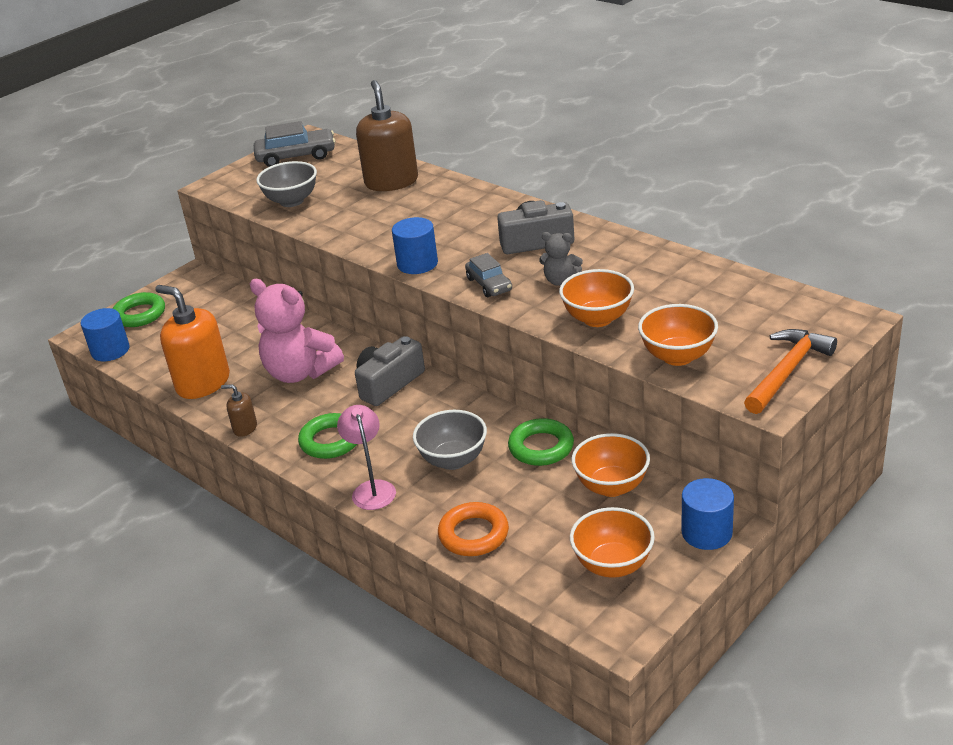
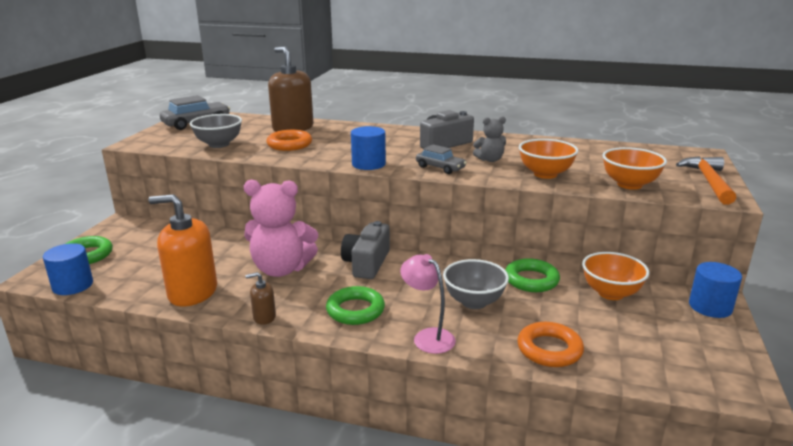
camera: 30 degrees left, 10 degrees down
orange bowl [570,507,655,578] -> none
none -> orange ring [267,130,312,151]

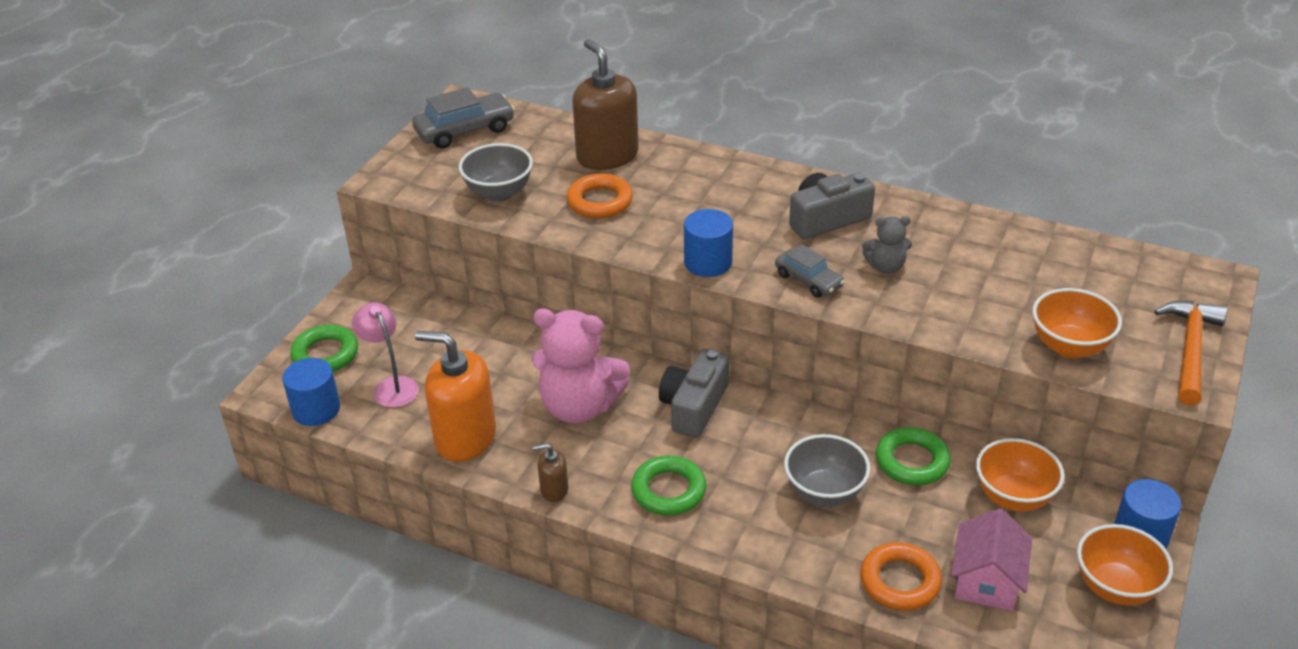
camera: 10 degrees right, 15 degrees up
pink lamp [400,254,456,354] -> pink lamp moved to [352,302,419,408]
orange bowl [519,139,578,179] -> orange bowl moved to [1077,524,1173,606]
none -> pink house [951,508,1032,611]

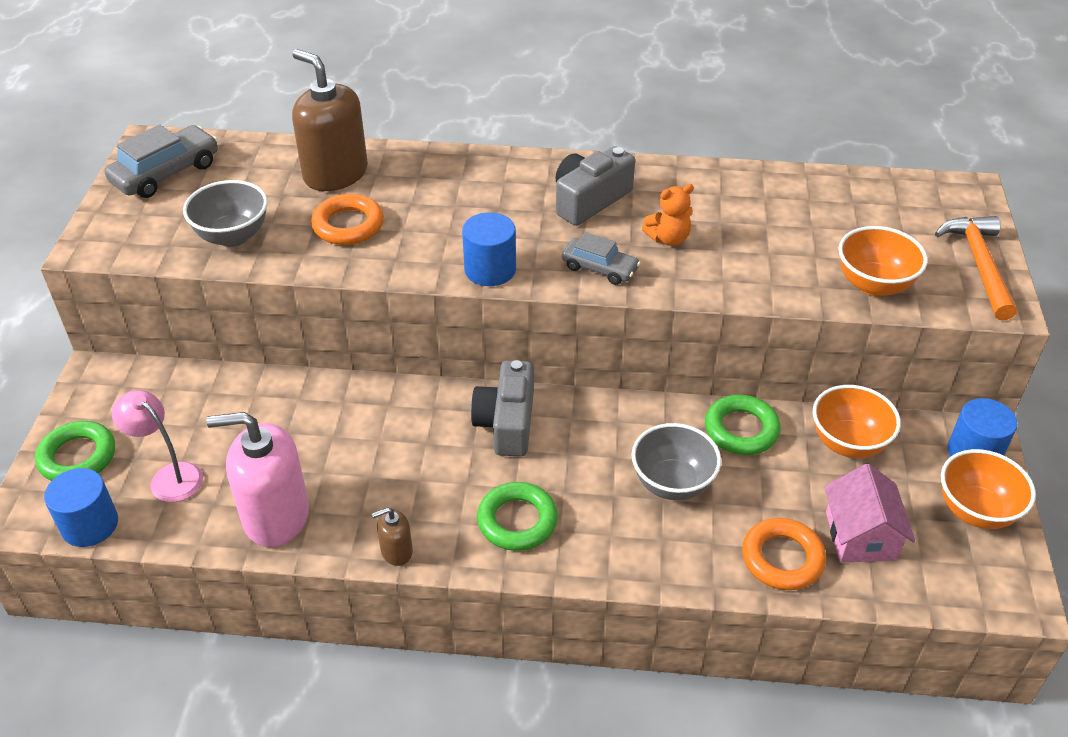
camera: 20 degrees left, 5 degrees up
orange soap dispenser [415,331,496,462] -> pink soap dispenser [206,412,309,547]
pink teddy bear [532,309,630,423] -> none
grey teddy bear [862,216,912,274] -> orange teddy bear [642,184,694,246]

